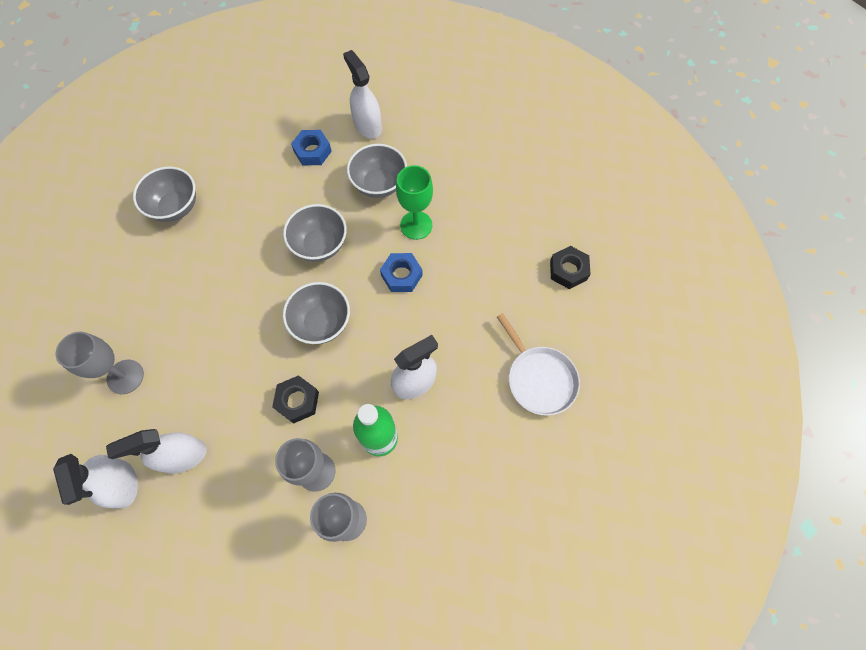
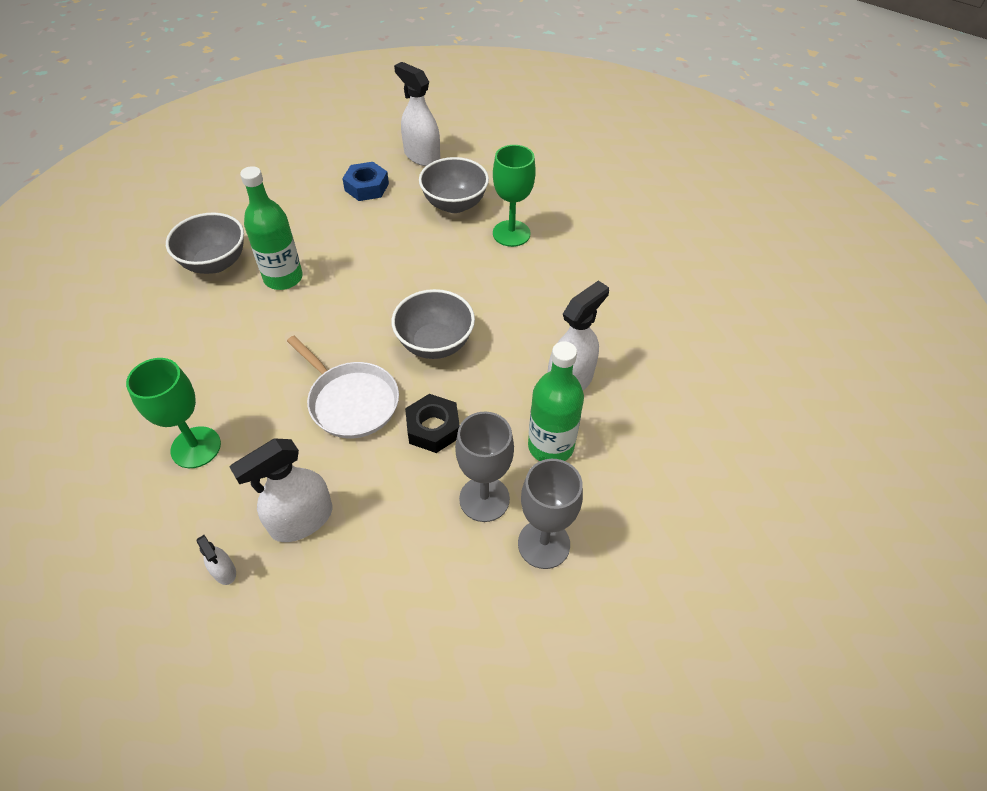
camera: 15 degrees left, 15 degrees down
white spray bottle [53,454,138,509] -> white spray bottle [197,535,236,585], size x0.48
grey goblet [56,332,144,394] -> green goblet [126,358,221,468]
grey bowl [283,204,347,262] -> none
blue nut [380,253,423,292] -> none
white pan [497,313,580,416] -> white pan moved to [287,336,399,438]
black nut [550,246,591,289] -> none
none -> green bottle [240,166,303,290]

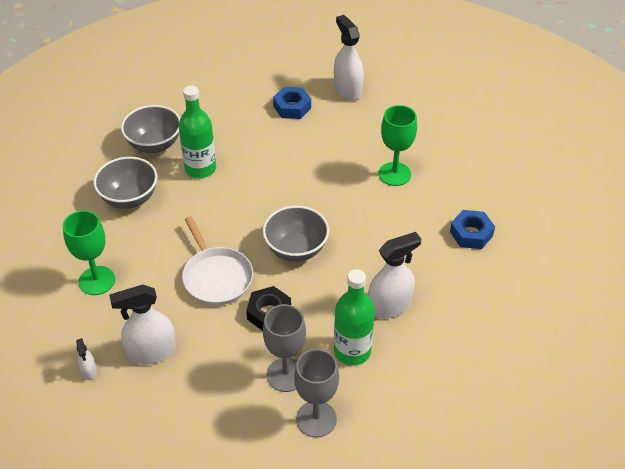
camera: 20 degrees right, 5 degrees down
grey bowl [419,157,489,213] -> grey bowl moved to [93,157,157,209]
none -> blue nut [450,210,495,249]

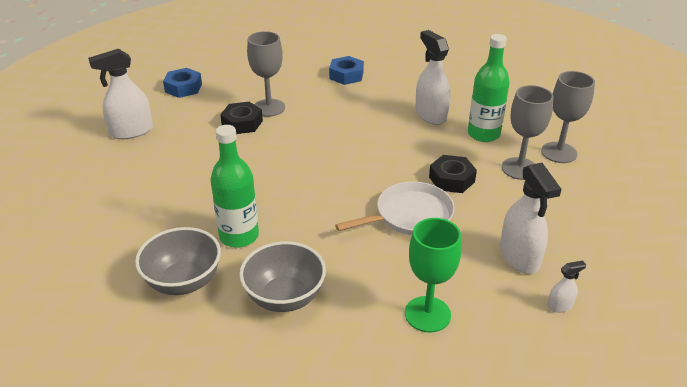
camera: 90 degrees left, 10 degrees down
grey bowl [263,206,329,262] -> none
blue nut [273,87,311,119] -> blue nut moved to [163,68,202,98]
green goblet [379,105,417,186] -> grey goblet [247,31,285,117]
none -> black nut [220,102,263,134]

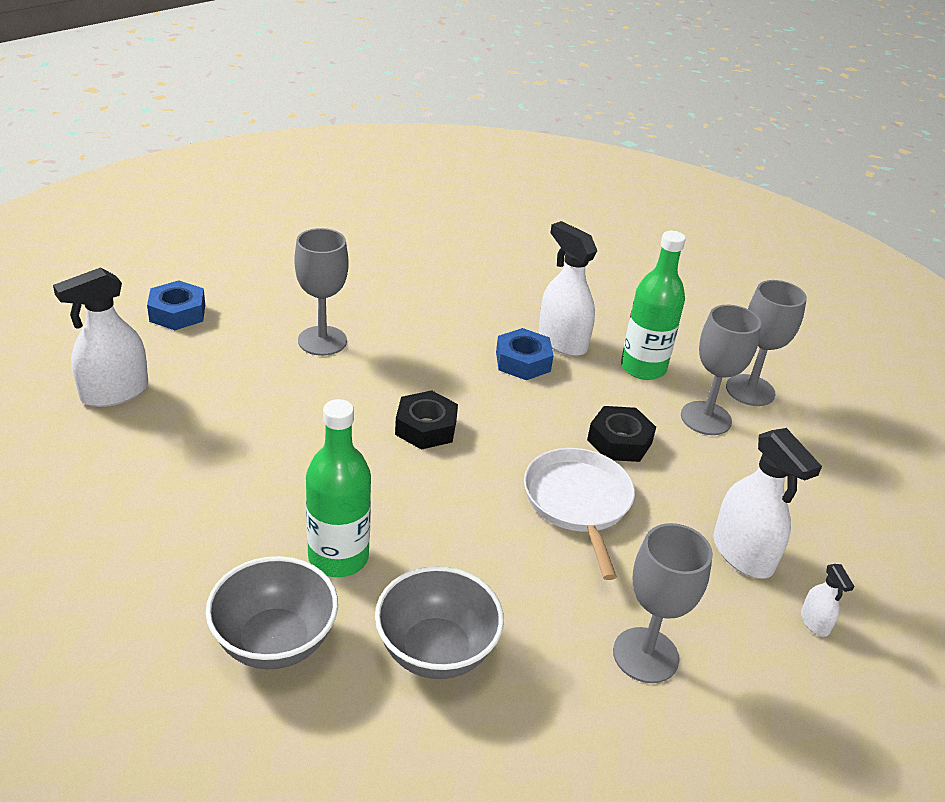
camera: 15 degrees left, 0 degrees up
black nut [220,102,263,134] -> black nut moved to [395,390,458,450]
blue nut [329,56,364,85] -> blue nut moved to [496,328,554,380]
white pan [335,181,455,235] -> white pan turned 60 degrees counterclockwise [524,448,635,580]
green goblet [405,218,462,333] -> grey goblet [613,523,713,683]
white spray bottle [547,260,586,313] -> white spray bottle turned 105 degrees clockwise [801,564,855,637]

